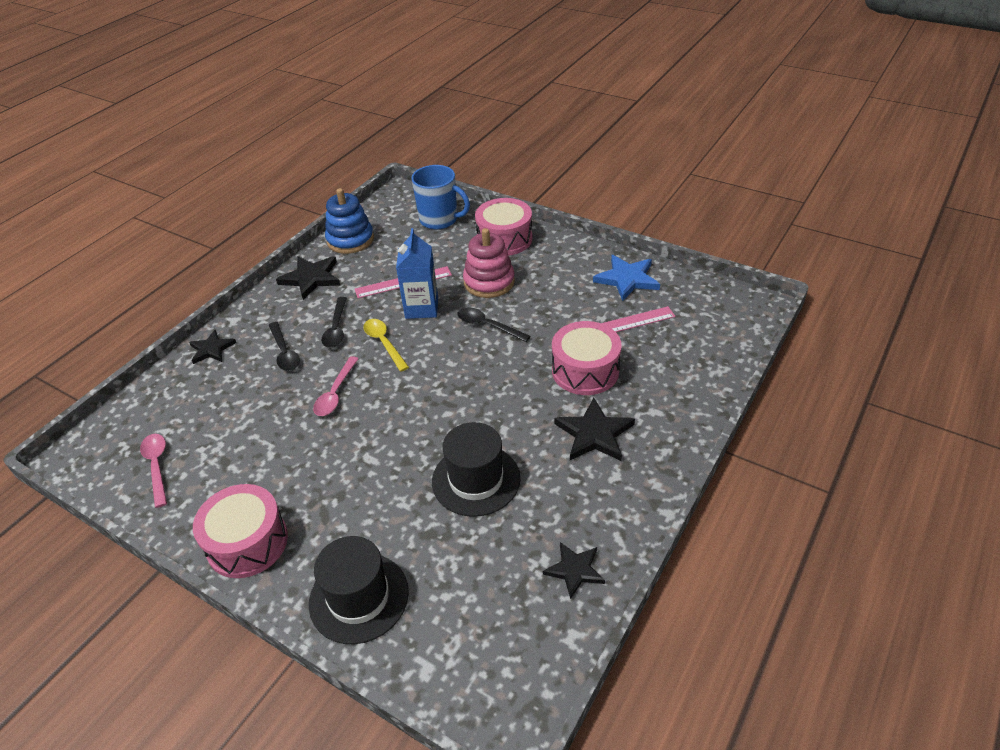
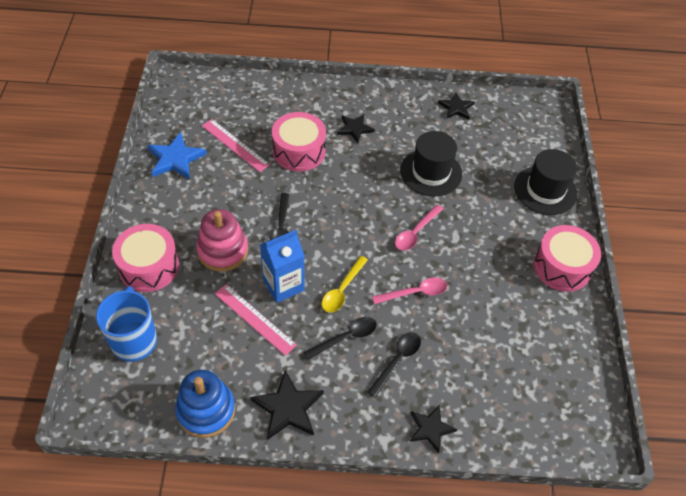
camera: 125 degrees left, 10 degrees up
pink spoon [140,434,167,508] -> pink spoon moved to [395,205,443,251]
black star [554,398,635,461] -> black star [337,114,375,143], size x0.66

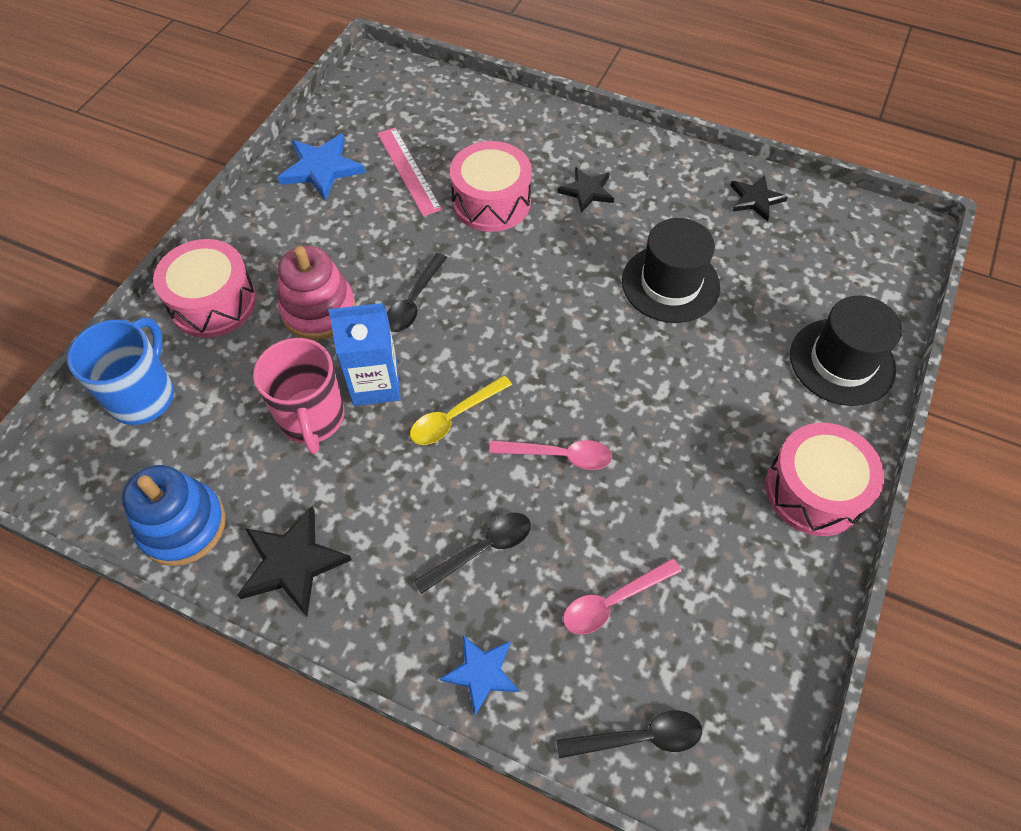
camera: 25 degrees right, 5 degrees up
pink ruler [215,284,297,356] -> pink mug [253,338,344,454]
black spoon [303,317,377,360] -> black spoon moved to [556,710,702,758]
pink spoon [395,205,443,251] -> pink spoon moved to [563,558,682,635]
black star [410,405,457,453] -> blue star [440,635,519,715]

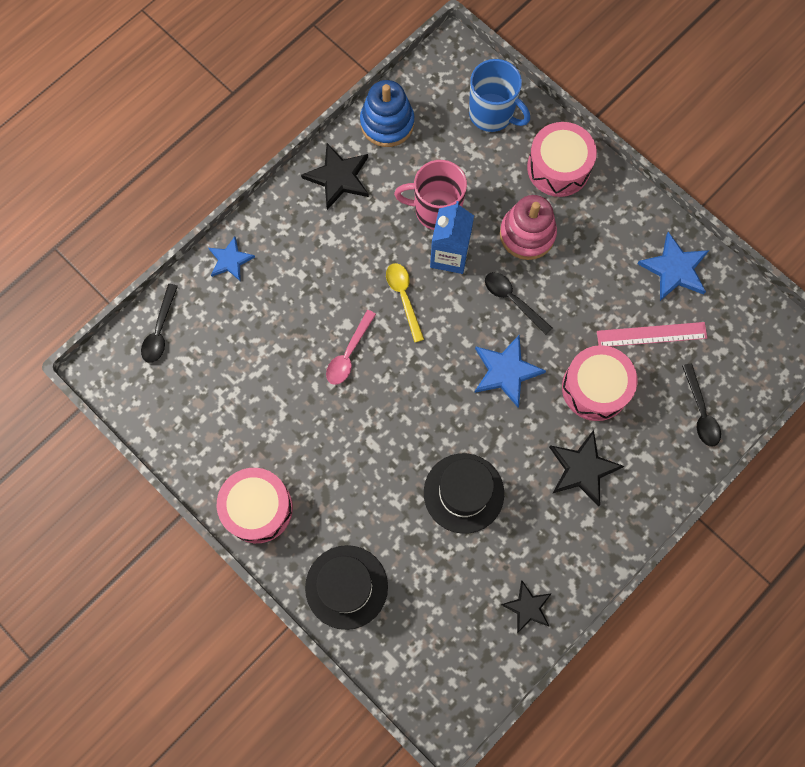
camera: 110 degrees right, 15 degrees up
black spoon [414,513,531,594] -> black spoon moved to [682,363,721,446]
black star [557,167,614,213] -> black star [549,430,624,507], size x1.51
pink spoon [563,558,682,635] -> none
none -> blue star [474,335,546,407]

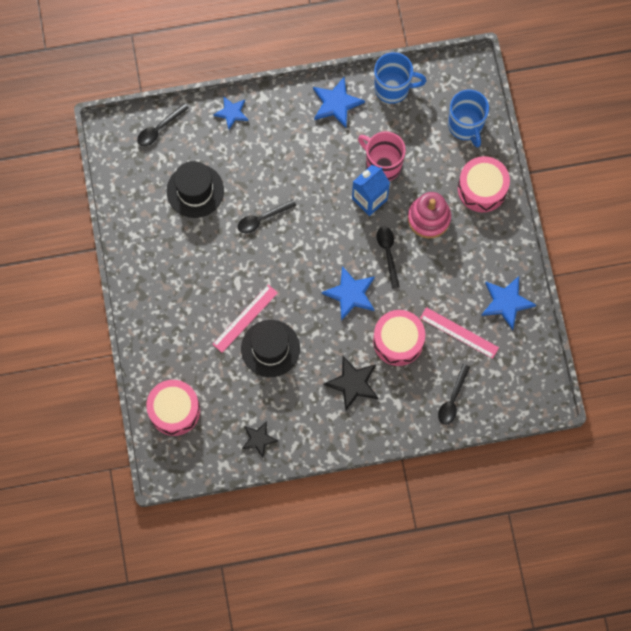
camera: 35 degrees right, 0 degrees up
pink drum [217,468,293,543] -> pink drum moved to [146,380,200,436]
black star [301,143,369,210] -> blue star [313,77,365,128]
black hat [305,545,388,630] -> black hat moved to [167,161,224,218]
pink spoon [326,310,376,385] -> black spoon [238,199,297,233]
blue stacking toy [360,80,414,147] -> blue mug [374,52,427,104]
yellow spoon [386,263,424,343] -> none
none -> pink ruler [213,285,278,353]

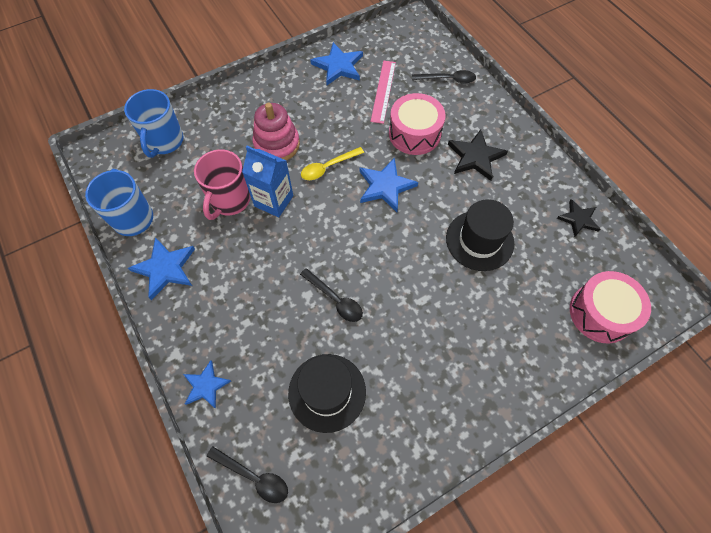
camera: 110 degrees left, 10 degrees down
pink ruler [213,285,278,353] -> none
black spoon [377,227,400,288] -> yellow spoon [301,147,364,180]
blue mug [448,89,489,148] -> blue mug turned 135 degrees clockwise [124,89,184,158]
pink drum [458,156,510,212] -> none

